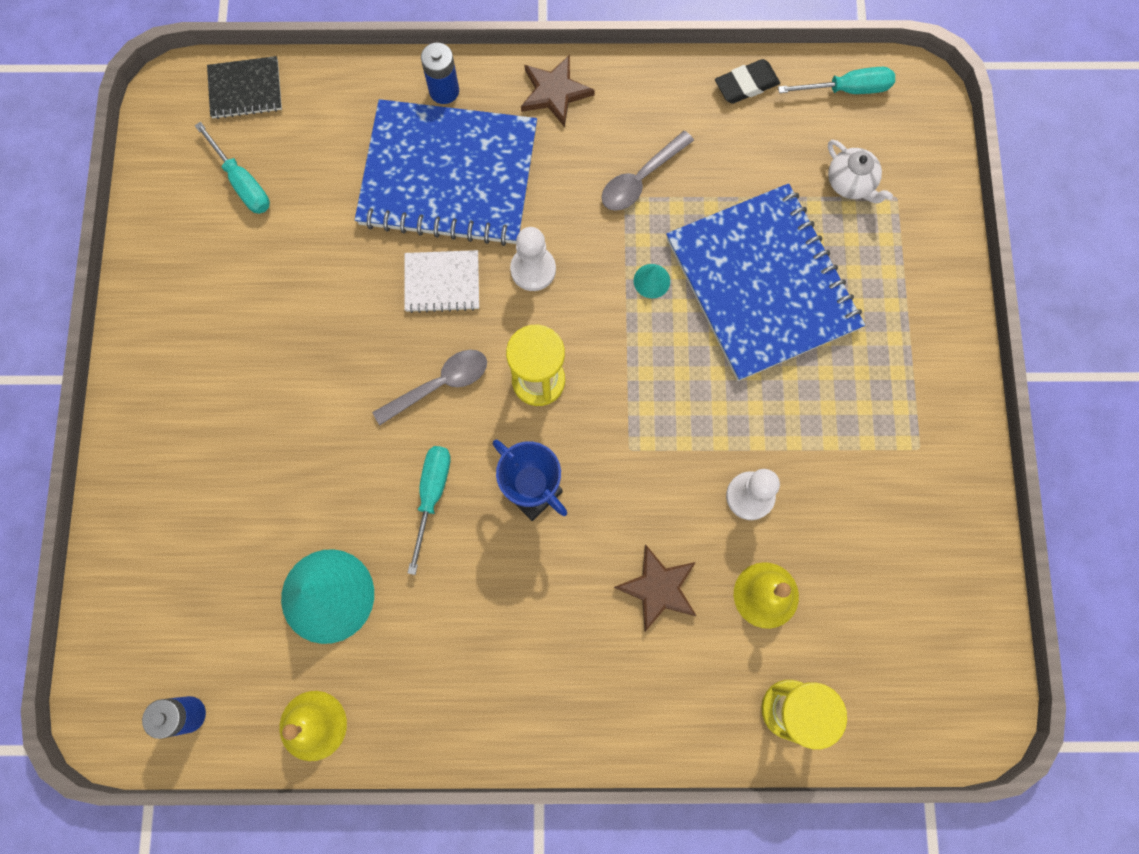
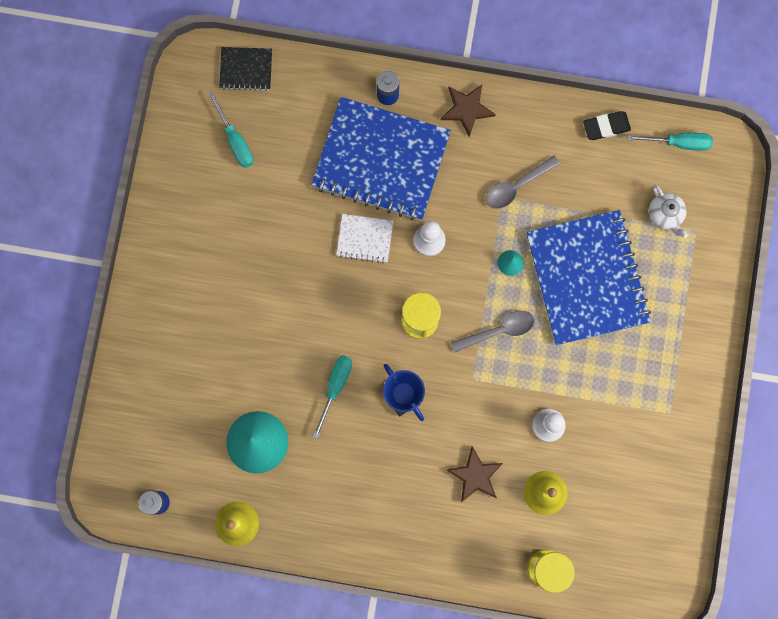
camera: 10 degrees right, 5 degrees up
grey spoon [372,350,487,425] -> grey spoon moved to [451,311,534,352]

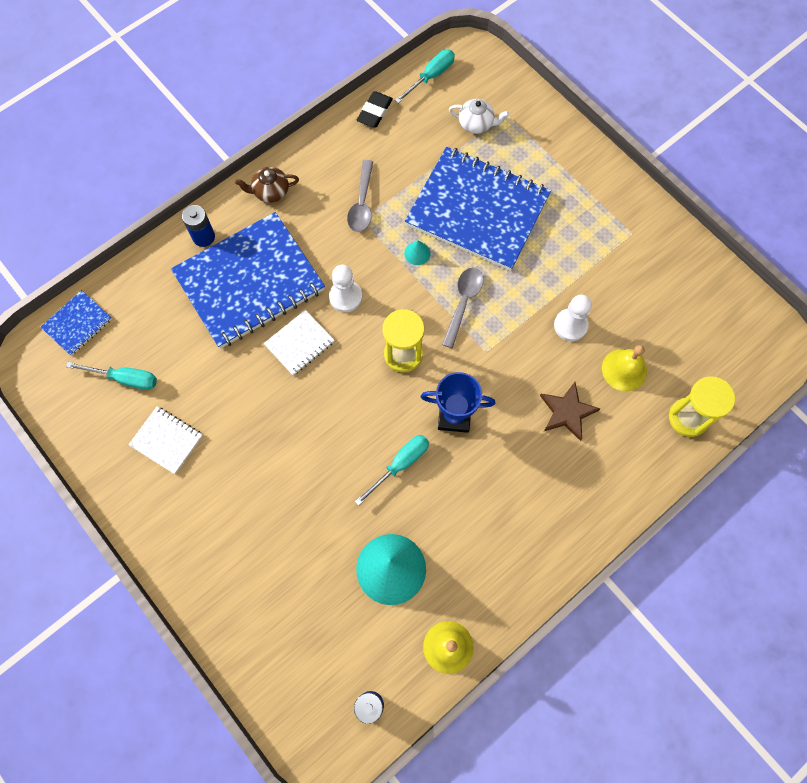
camera: 50 degrees left, 10 degrees down
black notebook [219,47,272,91] -> blue notebook [41,290,112,356]
turquoise screwdriver [313,355,352,439] -> turquoise screwdriver turned 75 degrees clockwise [355,435,429,506]
brown star [441,85,496,137] -> brown teapot [235,167,299,203]
none -> white notebook [128,407,203,474]

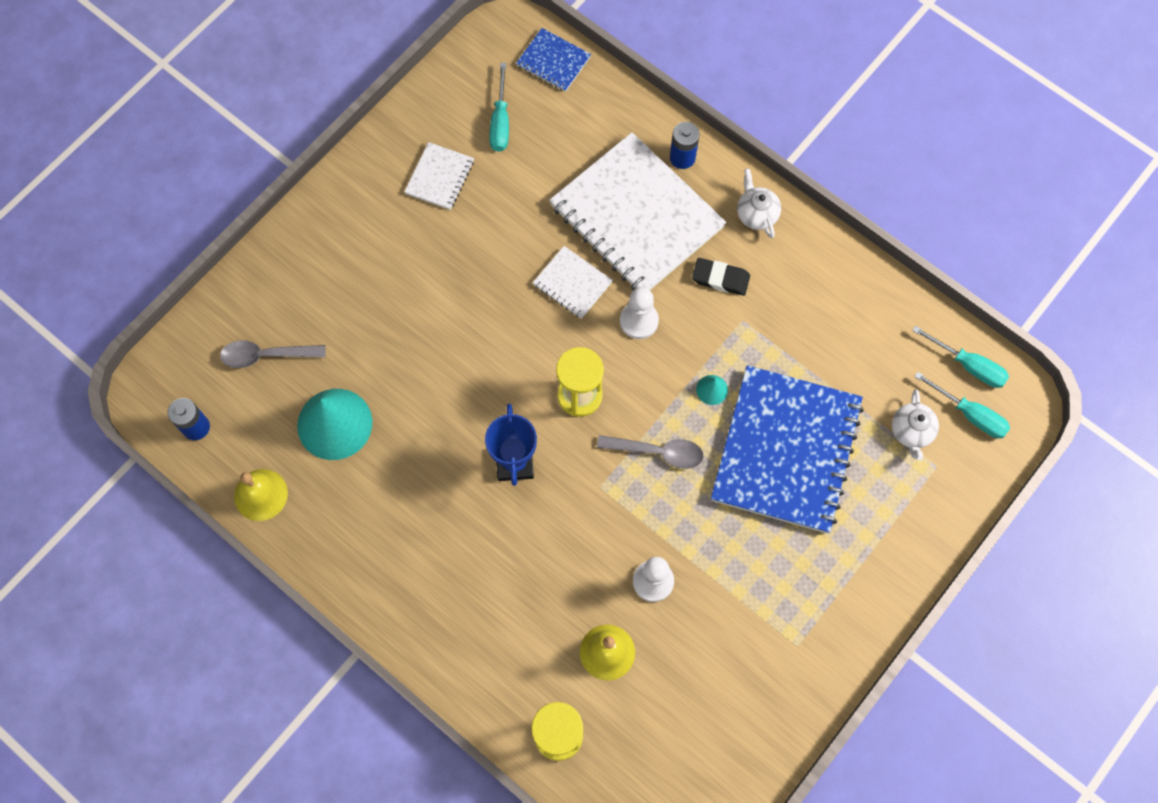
camera: 80 degrees right, 0 degrees up
blue notebook [171,212,325,349] -> white notebook [549,132,726,290]
brown teapot [235,167,299,203] -> white teapot [737,168,781,238]
grey spoon [347,160,373,232] -> grey spoon moved to [220,340,326,368]
turquoise screwdriver [355,435,429,506] -> turquoise screwdriver moved to [914,372,1010,438]
black eraser [357,91,393,128] -> black eraser moved to [692,258,750,296]
brown star [540,382,600,441] -> none

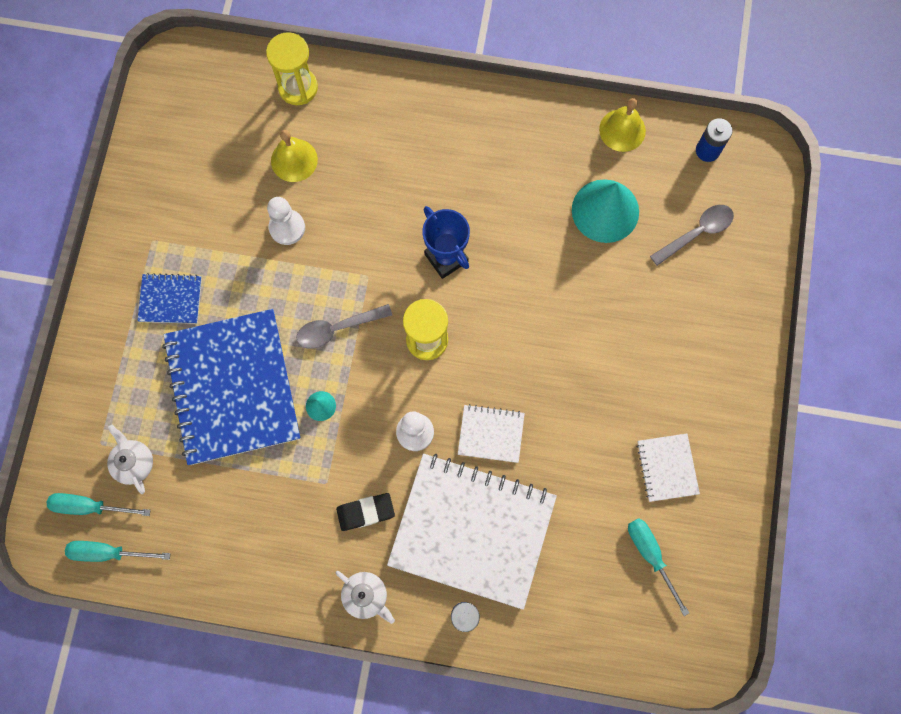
camera: 150 degrees right, 5 degrees up
blue notebook [516,28,591,92] -> blue notebook moved to [137,273,202,324]

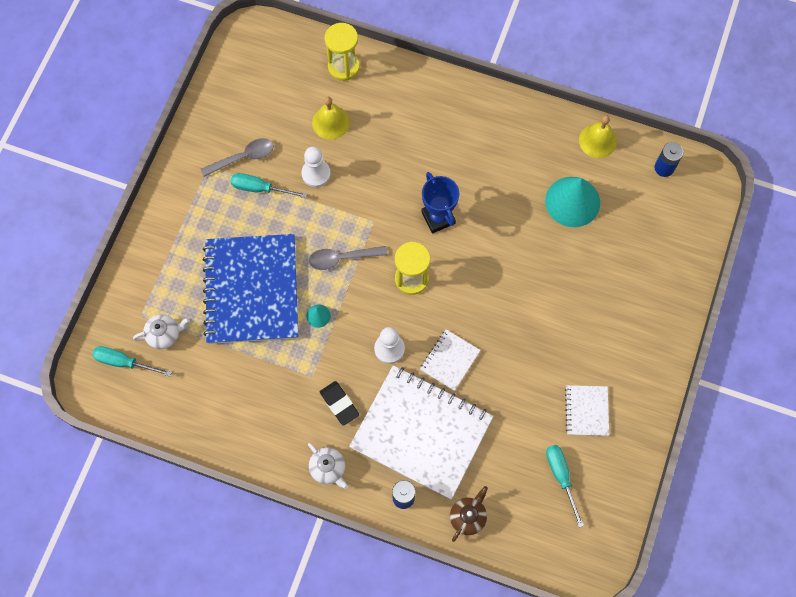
camera: 10 degrees right, 5 degrees down
turquoise screwdriver [65,541,171,562] -> turquoise screwdriver moved to [231,173,307,198]
white teapot [107,424,153,494] -> white teapot turned 90 degrees clockwise [133,314,190,349]
blue notebook [137,273,202,324] -> none
black eraser [336,493,395,531] -> black eraser turned 60 degrees clockwise [320,381,359,426]
white notebook [458,404,525,463] -> white notebook turned 75 degrees counterclockwise [420,329,481,391]
grey spoon [650,205,734,266] -> grey spoon moved to [201,138,274,177]
none -> brown teapot [450,486,488,542]

